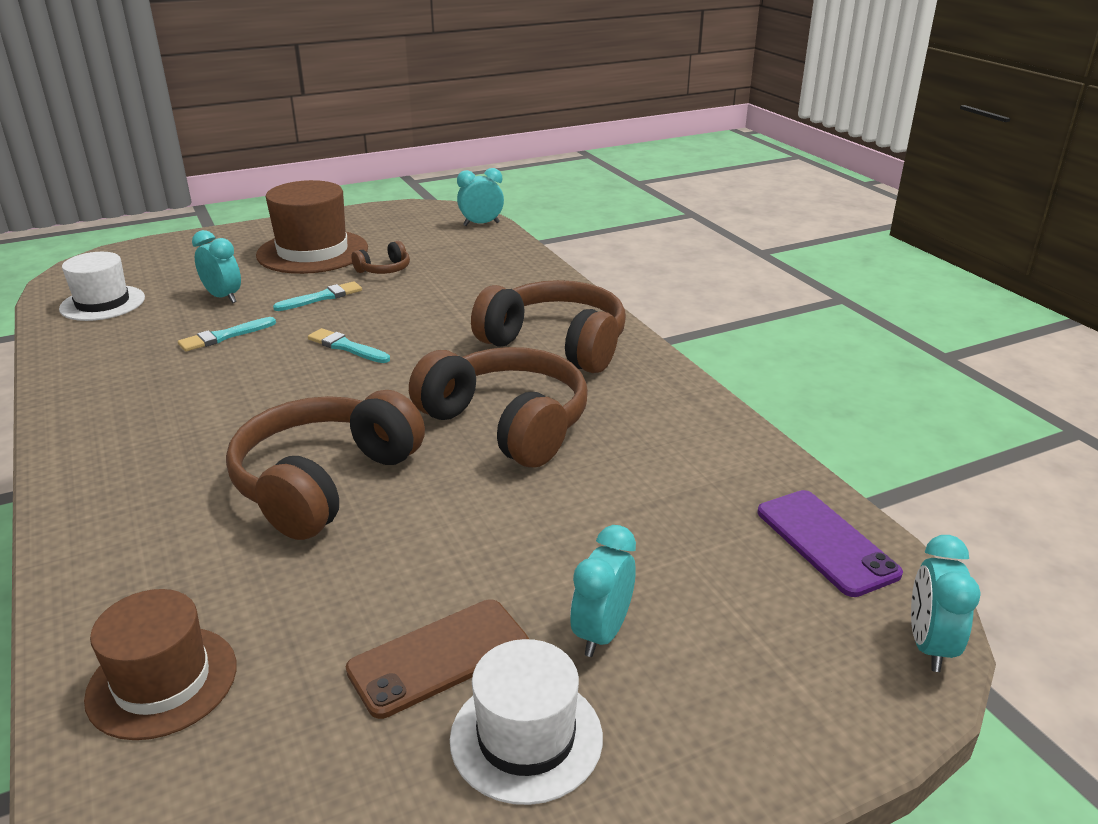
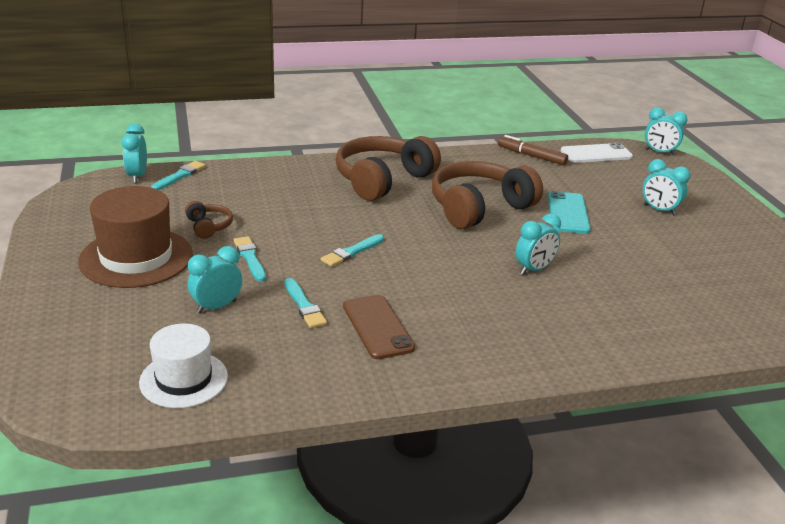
camera: 80 degrees left, 0 degrees up
brown hat [84,589,237,740] -> none
brown headphones [226,390,425,540] -> turquoise clock [516,213,561,275]
brown phone [346,599,529,719] -> brown phone moved to [343,295,415,359]
white hat [450,639,603,805] -> none
purple phone [757,490,903,597] -> white phone [561,143,633,163]
none -> turquoise brush [151,161,206,190]
none -> brown marker [498,135,568,165]
none -> turquoise phone [548,191,591,234]

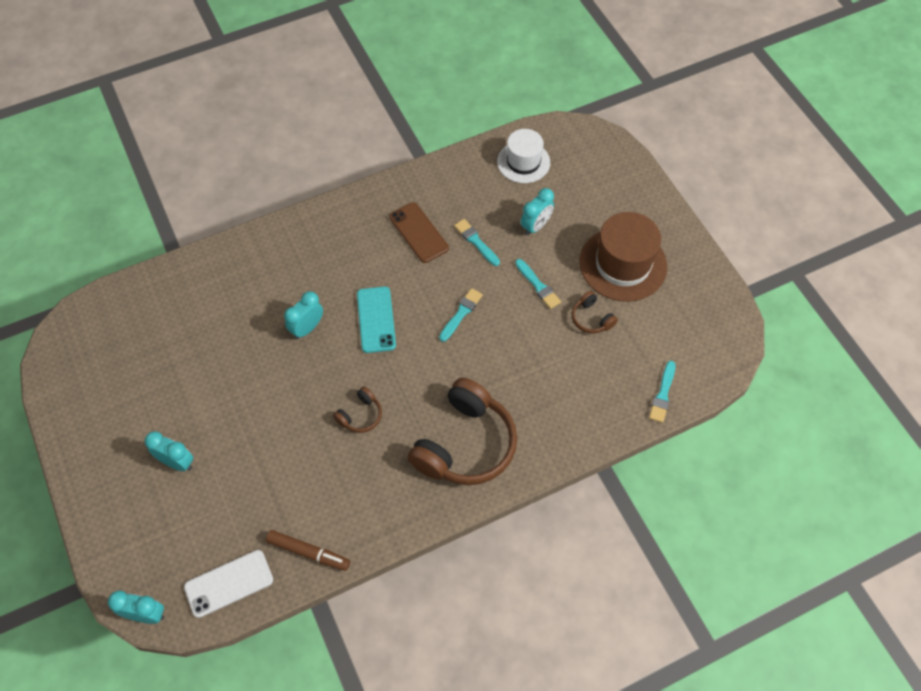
camera: 170 degrees right, 30 degrees up
turquoise clock [122,124,147,183] -> none
brown headphones [432,161,543,229] -> brown headphones [333,386,382,433], size x0.45
turquoise phone [548,191,591,234] -> turquoise phone moved to [357,286,396,353]

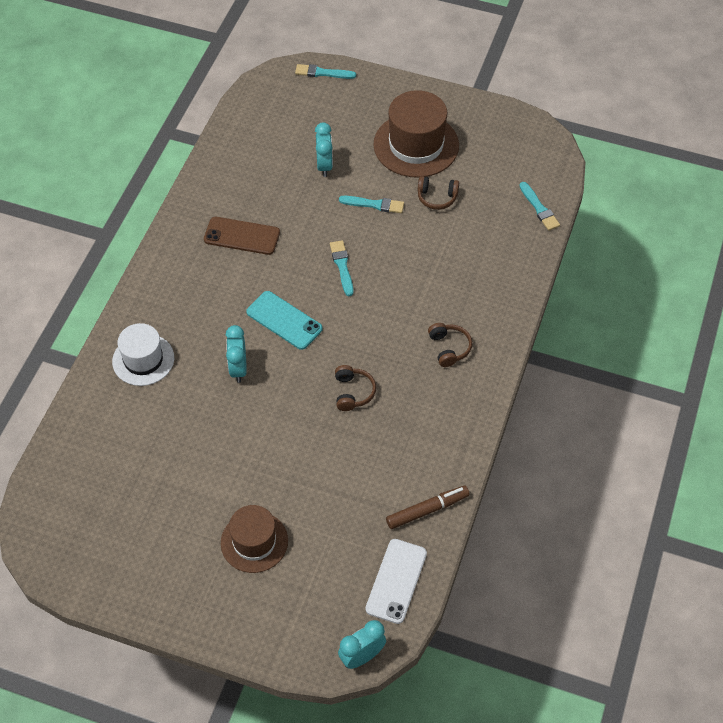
camera: 45 degrees left, 5 degrees down
turquoise clock [145,432,193,471] -> brown hat [221,505,288,573]
brown headphones [408,378,517,485] -> brown headphones [428,323,472,367], size x0.45
turquoise brush [454,219,500,266] -> turquoise brush moved to [295,64,356,79]
white hat [497,129,550,183] -> white hat moved to [112,323,174,386]

